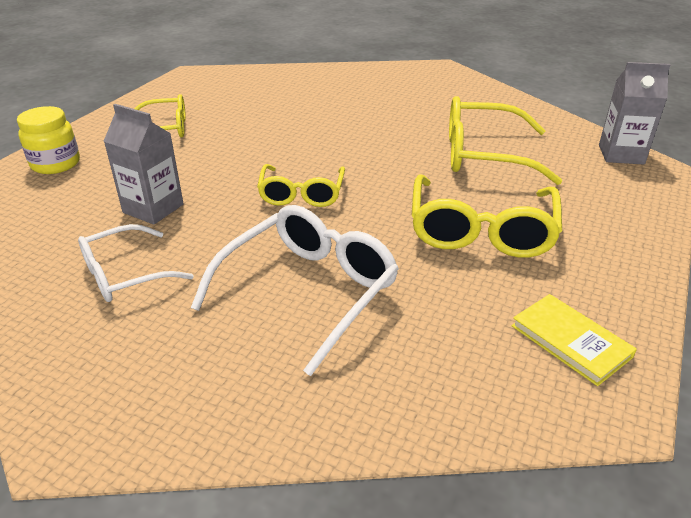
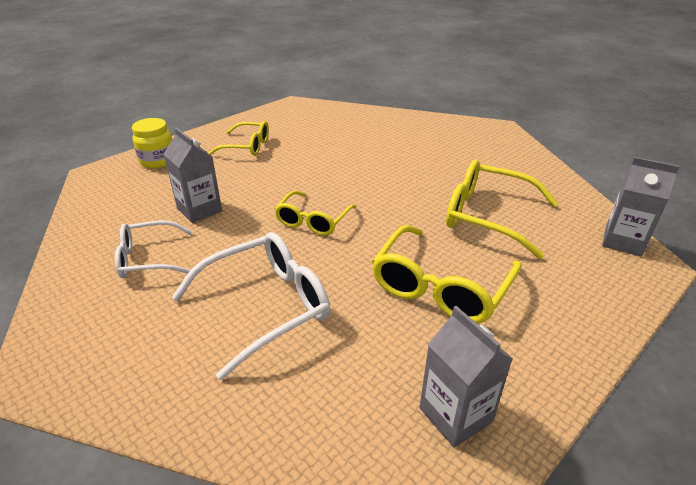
camera: 20 degrees right, 0 degrees up
yellow book [511,294,637,386] -> grey carton [419,306,513,447]

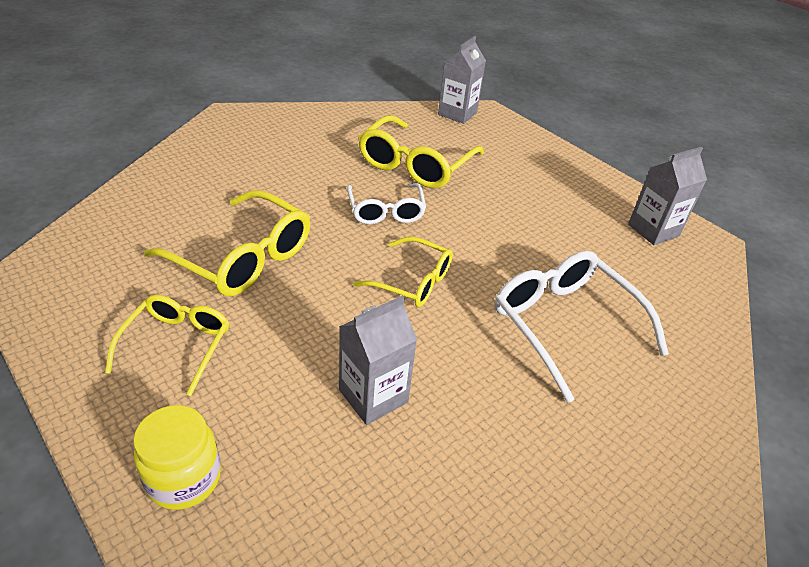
camera: 90 degrees left, 5 degrees up
white glasses [115,221,192,278] -> white glasses moved to [347,183,426,224]
yellow glasses [372,225,522,324] -> yellow glasses moved to [144,190,310,297]

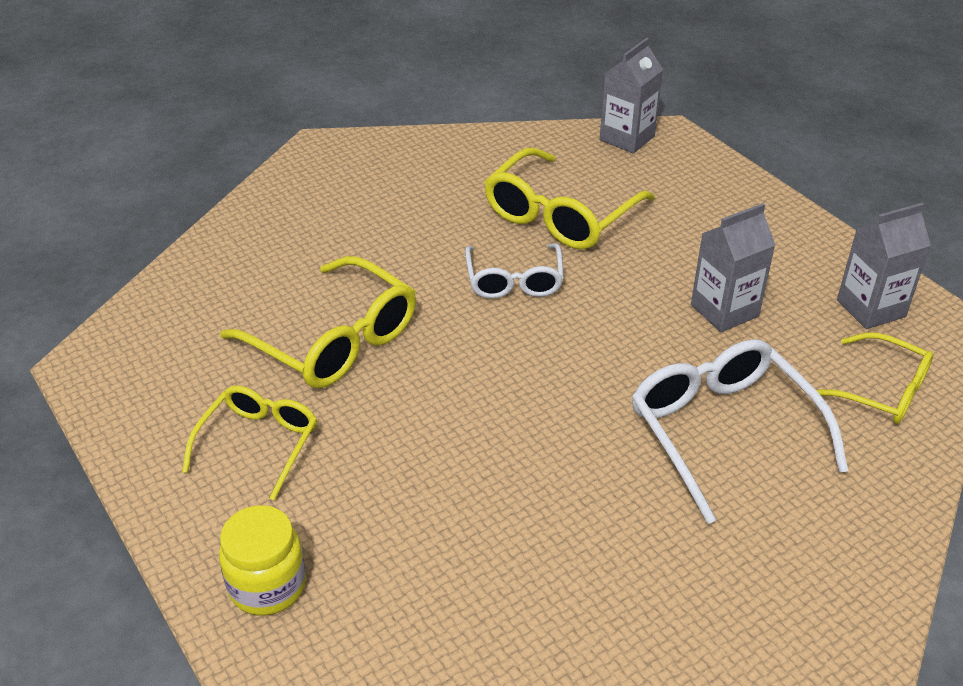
camera: 10 degrees right, 0 degrees up
grey carton [339,296,417,425] -> grey carton moved to [691,203,775,332]
yellow glasses [353,237,453,307] -> yellow glasses moved to [816,332,934,424]

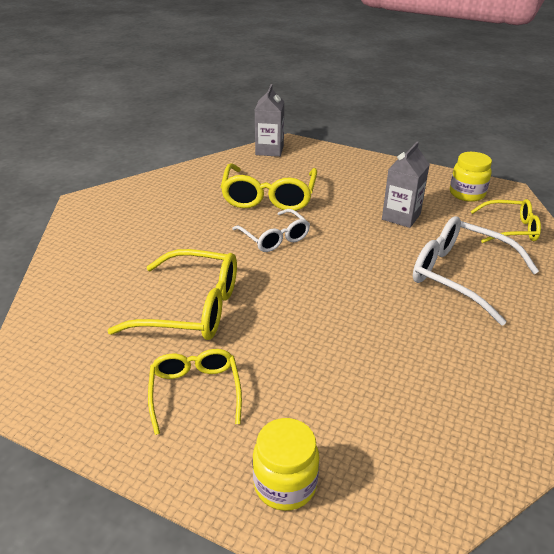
camera: 30 degrees left, 5 degrees down
grey carton [837,203,931,329] -> yellow jar [450,152,492,202]

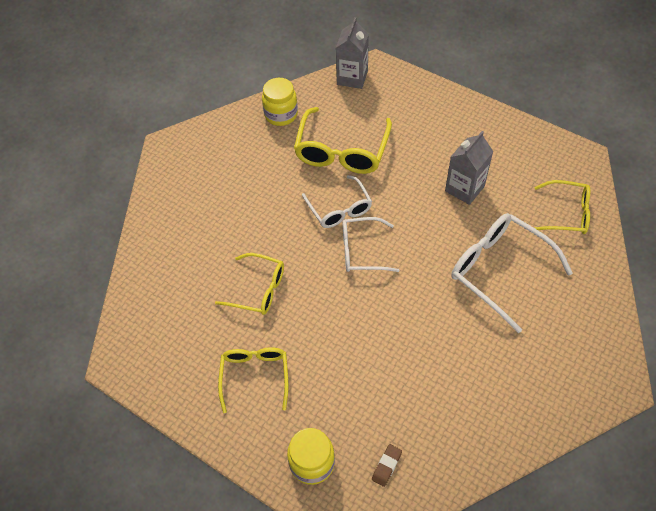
camera: 10 degrees right, 20 degrees up
yellow glasses [107,249,237,340] -> yellow glasses [215,253,284,315], size x0.63
yellow jar [450,152,492,202] -> yellow jar moved to [262,78,298,126]
none -> white glasses [342,217,400,272]
none -> brown eraser [372,444,402,487]

